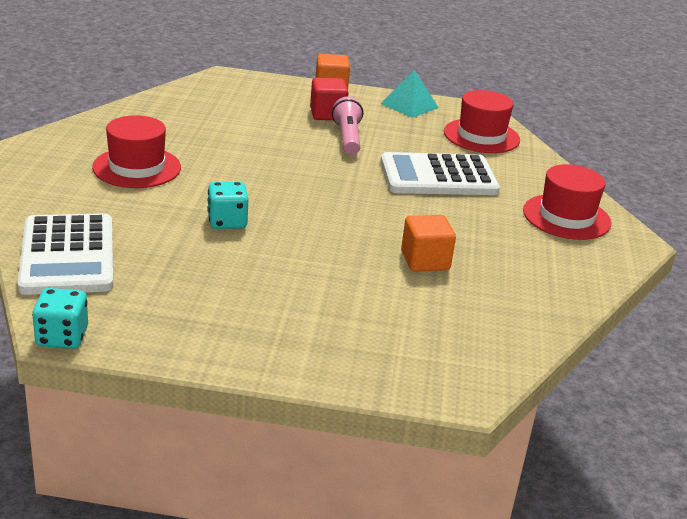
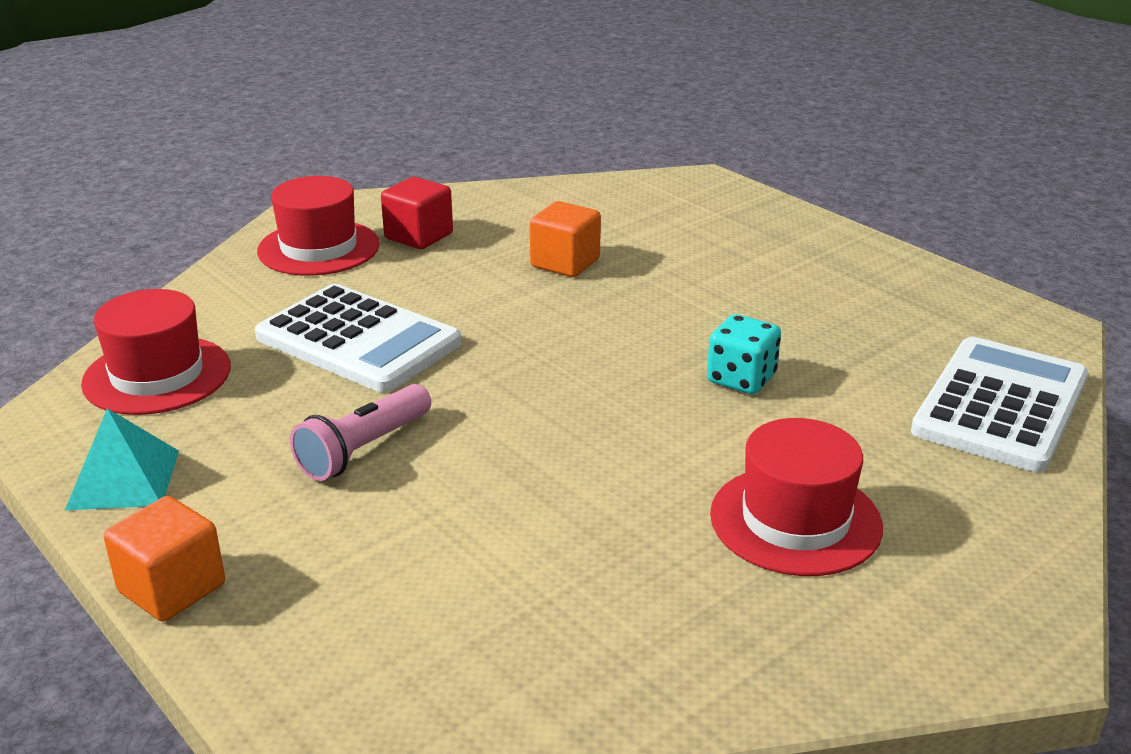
camera: 135 degrees left, 0 degrees up
turquoise dice [32,288,88,349] -> none
red cube [310,78,349,120] -> red cube moved to [381,177,453,249]

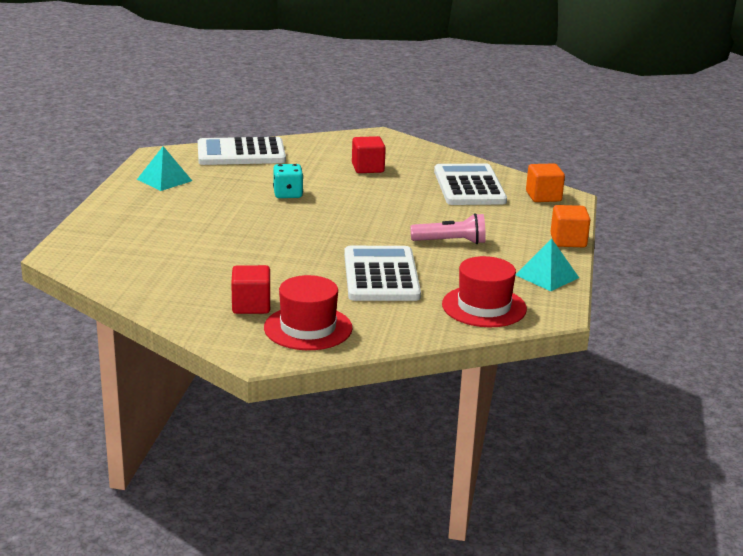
camera: 130 degrees left, 5 degrees down
orange cube [530,201,601,277] -> orange cube moved to [526,163,565,202]
red hat [710,418,883,576] -> red cube [352,136,386,173]
none -> turquoise pyramid [137,146,192,191]
none -> white calculator [434,163,507,205]

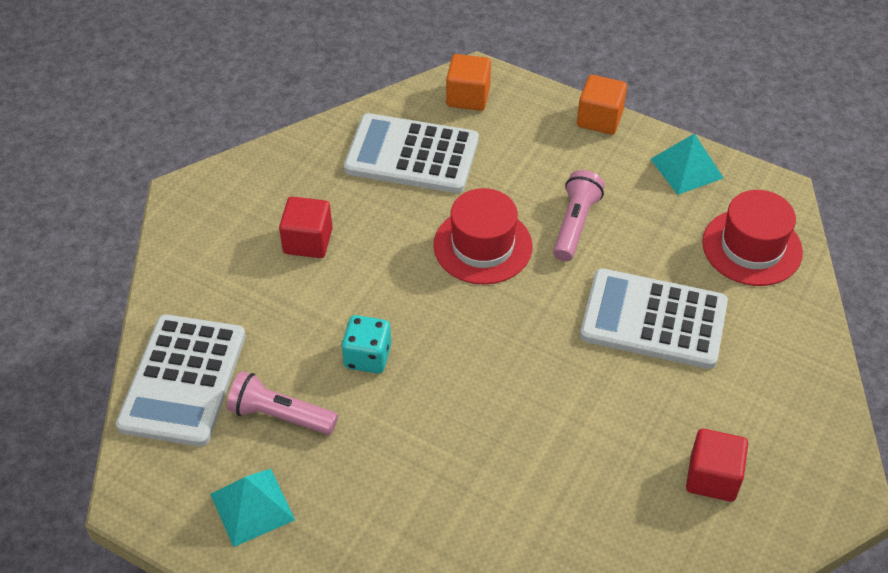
camera: 70 degrees left, 25 degrees up
red hat [264,275,353,350] -> red hat moved to [433,188,532,285]
none -> pink flashlight [227,371,338,435]

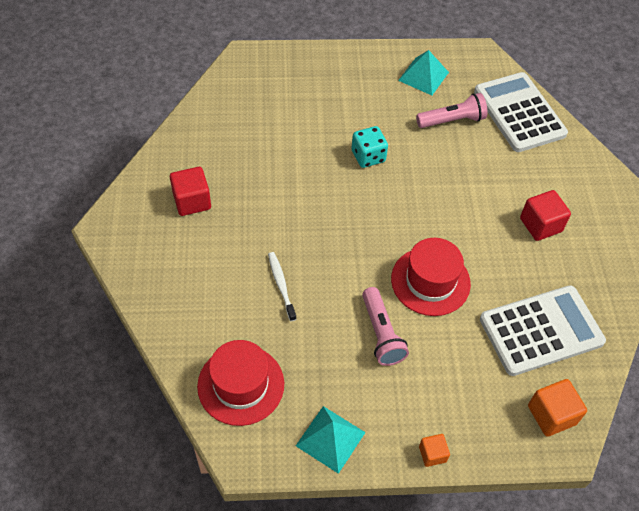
camera: 145 degrees right, 5 degrees up
turquoise dice [342,315,391,374] -> turquoise dice moved to [352,126,388,168]
orange cube [577,75,627,135] -> orange cube [419,434,450,467], size x0.59
white calculator [580,268,728,369] -> white toothbrush [268,252,296,321]

